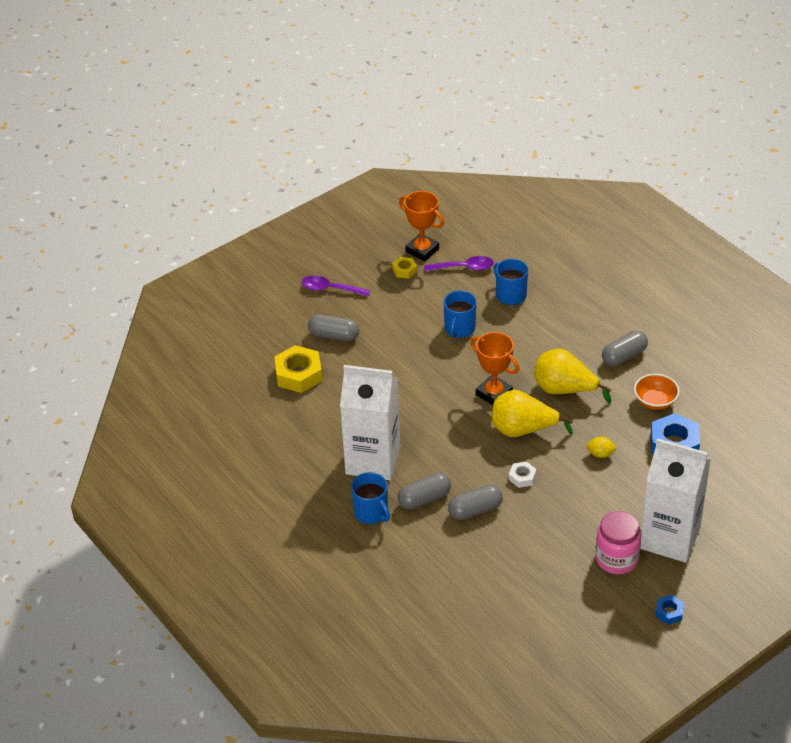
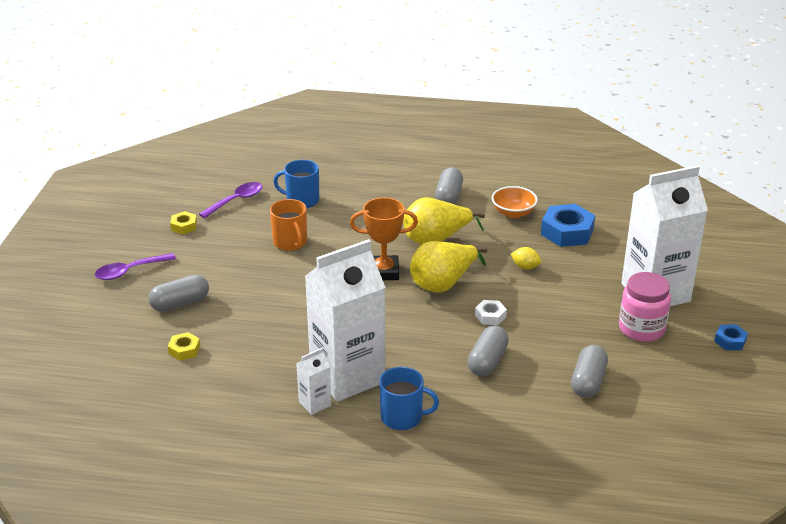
camera: 45 degrees left, 10 degrees down
yellow nut [274,345,322,393] -> yellow nut [168,332,201,361], size x0.52
grey capsule [398,473,451,509] -> grey capsule moved to [571,345,608,398]
orange trophy [399,191,444,261] -> none
blue mug [443,291,477,338] -> orange mug [270,199,307,251]
yellow lemon [585,437,616,458] -> yellow lemon turned 60 degrees clockwise [511,247,541,270]
none -> white carton [296,348,331,415]

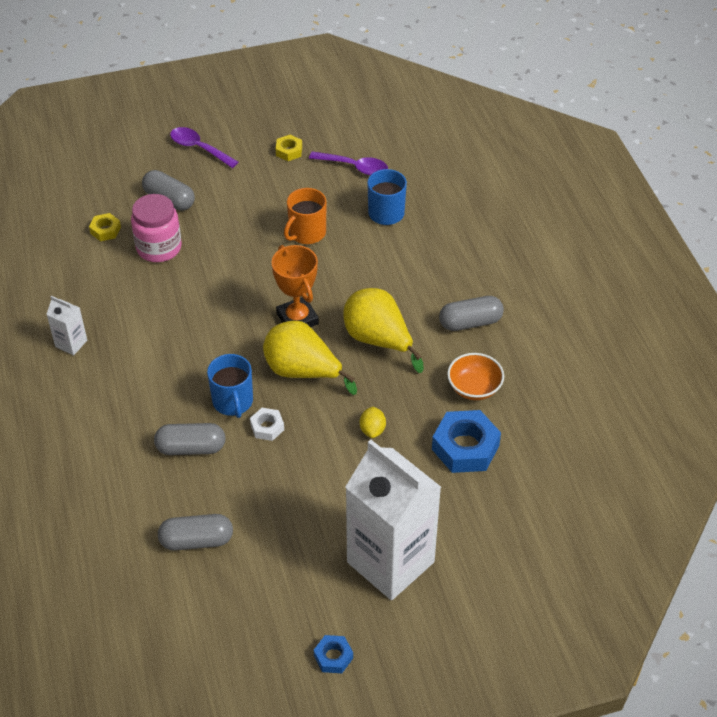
camera: 65 degrees right, 15 degrees up
white carton [305,239,386,402] -> none
blue mug [379,367,439,430] -> blue mug moved to [207,354,253,418]
pink jar [619,272,671,342] -> pink jar moved to [131,194,182,262]

